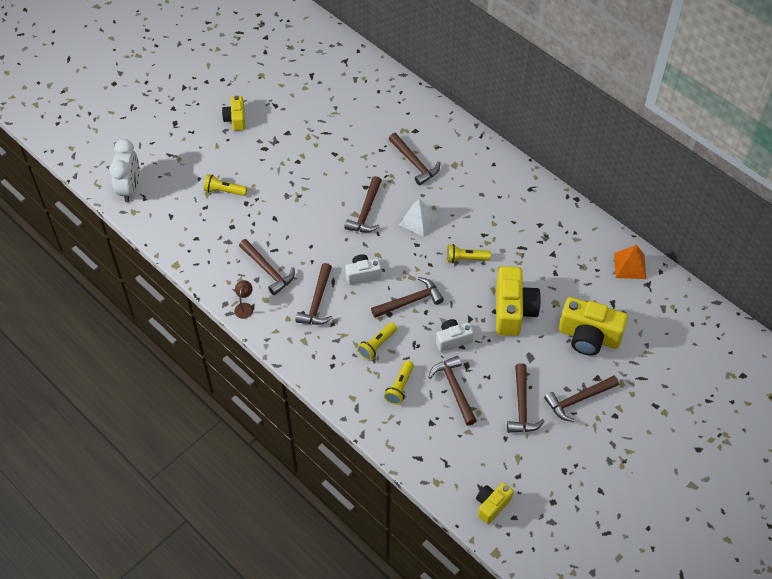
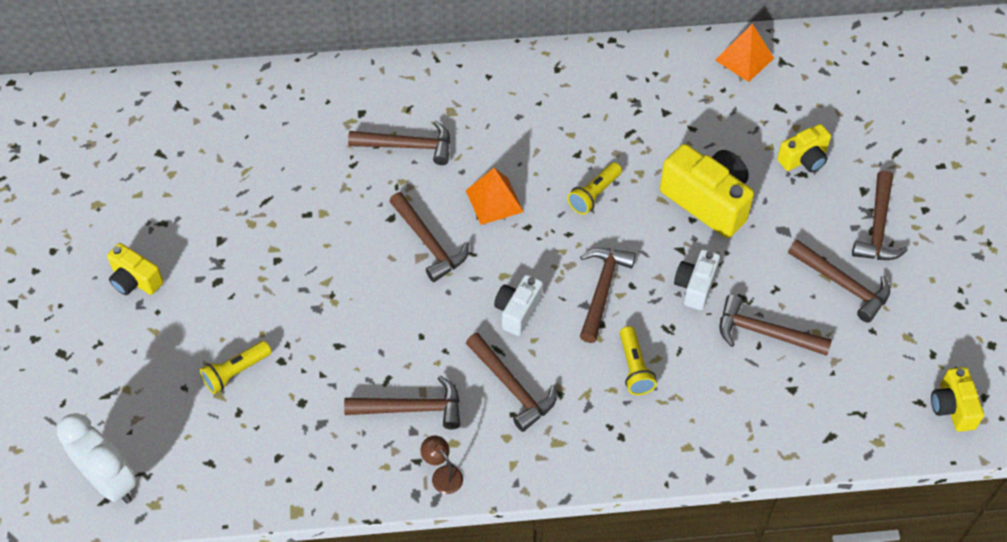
camera: 50 degrees left, 0 degrees up
yellow flashlight [384,361,414,405] -> none
white pyramid [399,199,438,237] -> orange pyramid [466,168,524,225]
yellow camera [559,297,628,356] -> yellow camera [777,124,831,172], size x0.57

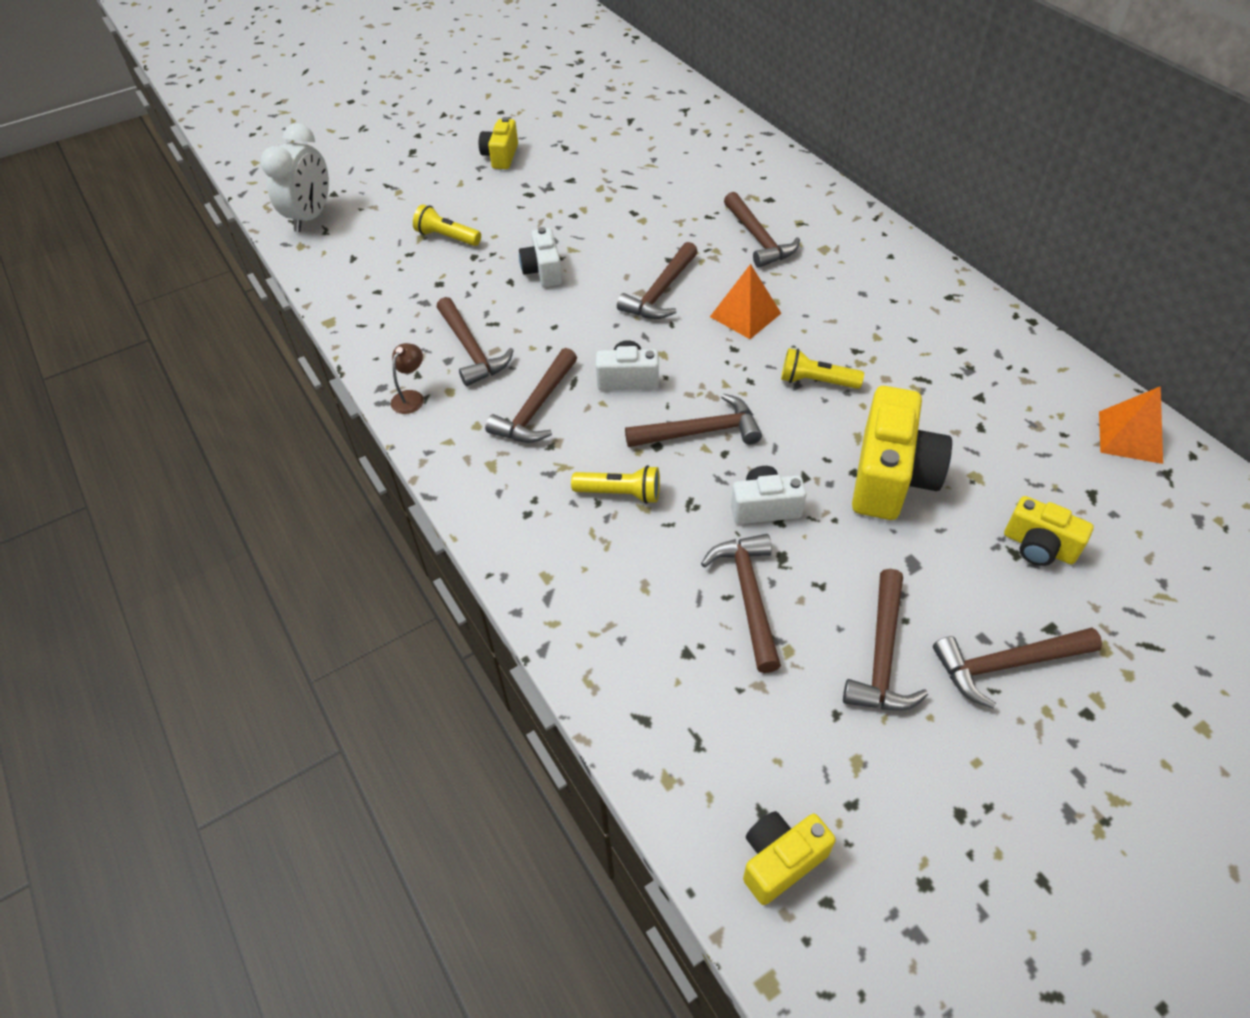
camera: 65 degrees right, 5 degrees down
yellow flashlight [620,326,657,395] -> yellow flashlight turned 135 degrees counterclockwise [571,465,660,504]
none -> white camera [519,227,562,287]

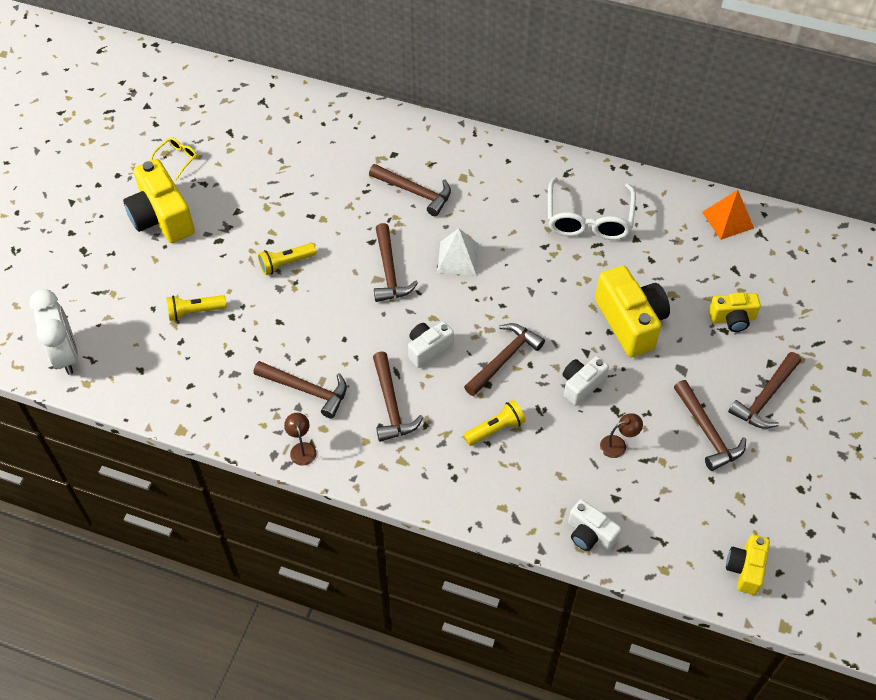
camera: 40 degrees left, 5 degrees up
yellow camera [479,117,518,169] -> yellow camera [123,159,195,243], size x1.76
white camera [519,227,562,287] -> white camera moved to [568,499,622,552]
brown hammer [701,534,781,673] -> brown lamp [600,413,643,458]
orange pyramid [710,264,781,339] -> white pyramid [437,228,479,275]
yellow flashlight [781,348,864,389] -> yellow flashlight moved to [258,243,316,275]
none -> yellow glasses [150,137,197,180]
none -> white glasses [548,177,636,240]

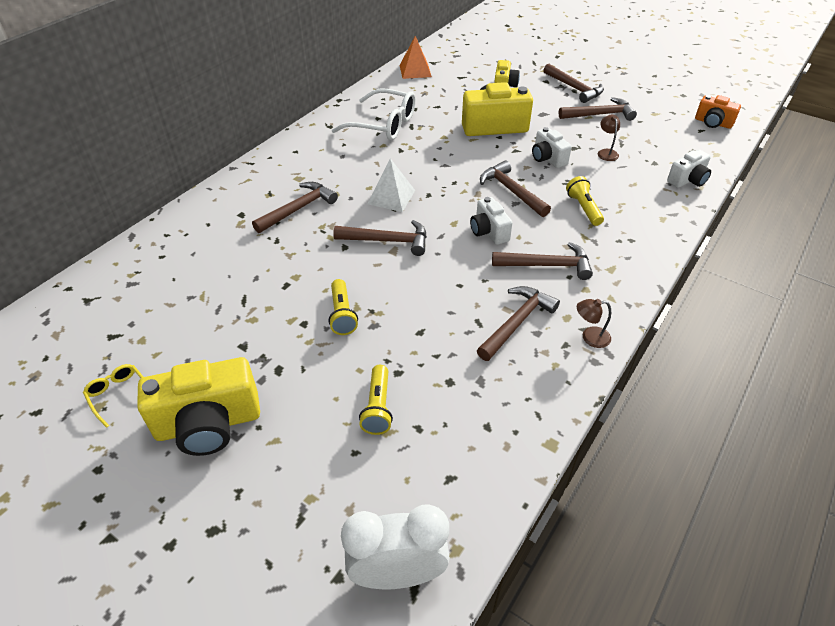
camera: 75 degrees left, 10 degrees down
yellow camera [726,534,770,595] -> orange camera [695,95,741,129]

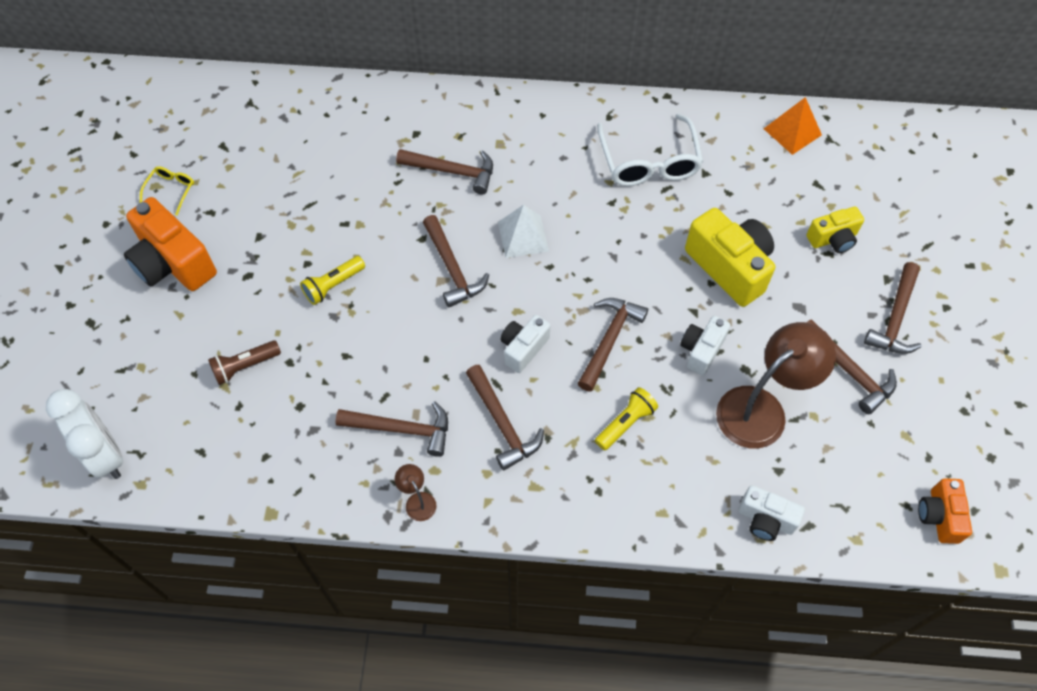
camera: 60 degrees right, 15 degrees up
yellow camera [137,357,260,456] -> orange camera [124,197,217,291]
yellow flashlight [359,365,393,435] -> brown flashlight [208,340,281,385]
brown lamp [598,115,620,161] -> brown lamp [716,322,836,448], size x2.34

